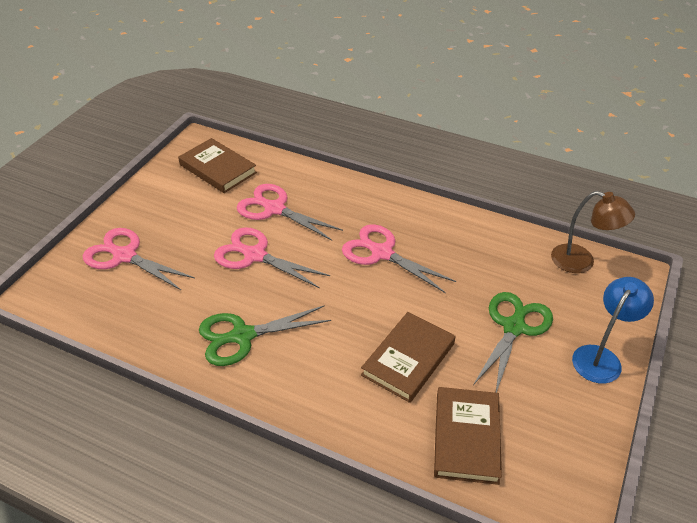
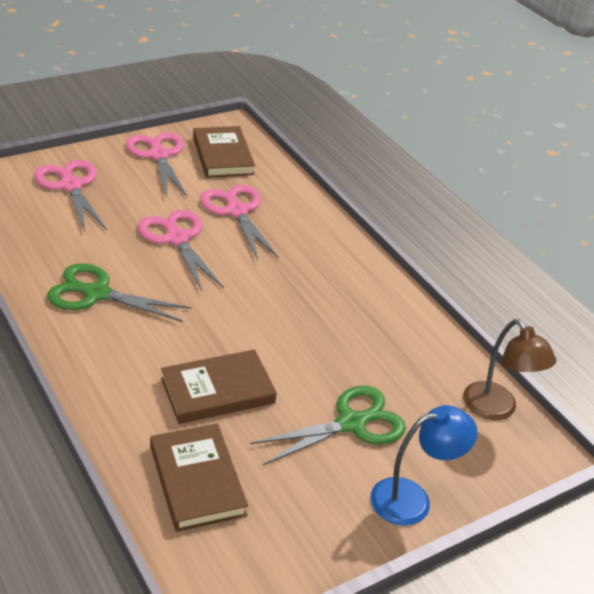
camera: 30 degrees right, 5 degrees down
pink scissors [342,224,456,293] -> pink scissors moved to [126,132,188,198]
brown book [434,387,502,485] -> brown book turned 60 degrees counterclockwise [150,423,248,532]

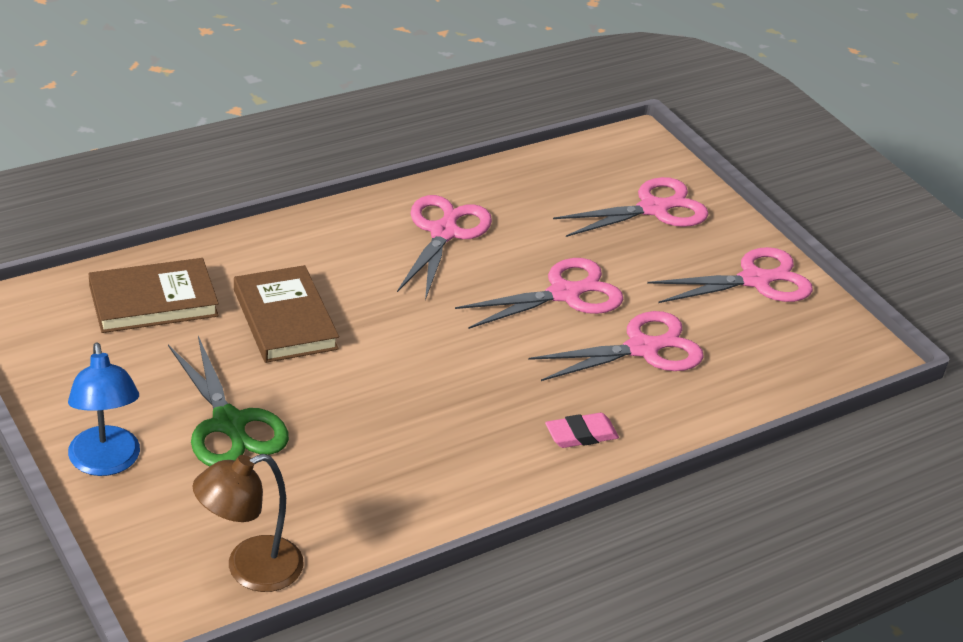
camera: 90 degrees right, 0 degrees up
green scissors [47,263,191,322] -> pink scissors [397,195,492,300]
brown book [193,126,255,178] -> none
none -> pink eraser [545,413,619,448]

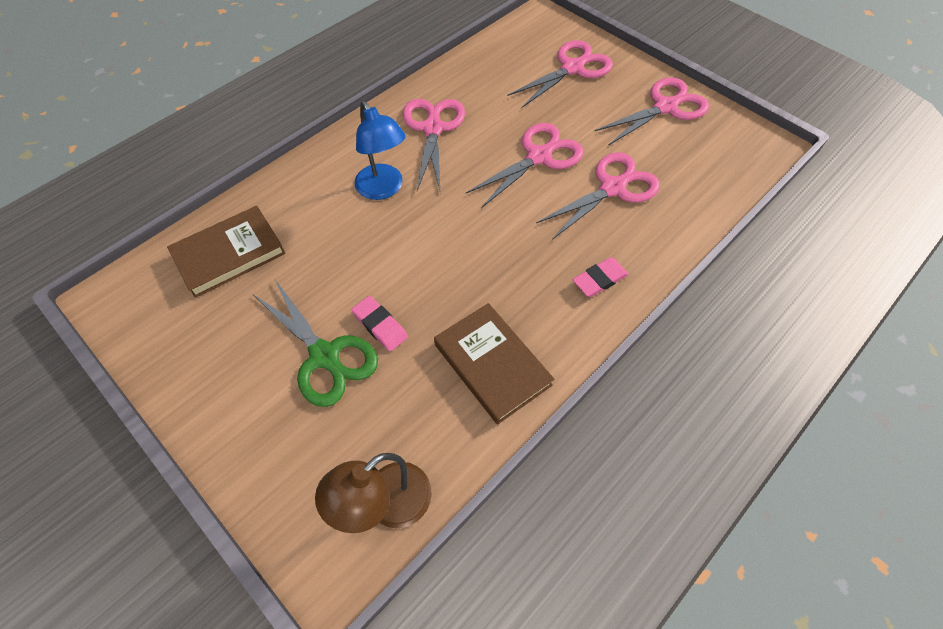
camera: 10 degrees left, 20 degrees up
blue lamp [68,342,140,476] -> blue lamp moved to [355,101,406,200]
brown book [234,265,339,363] -> brown book moved to [434,303,554,424]
none -> pink eraser [351,296,408,351]

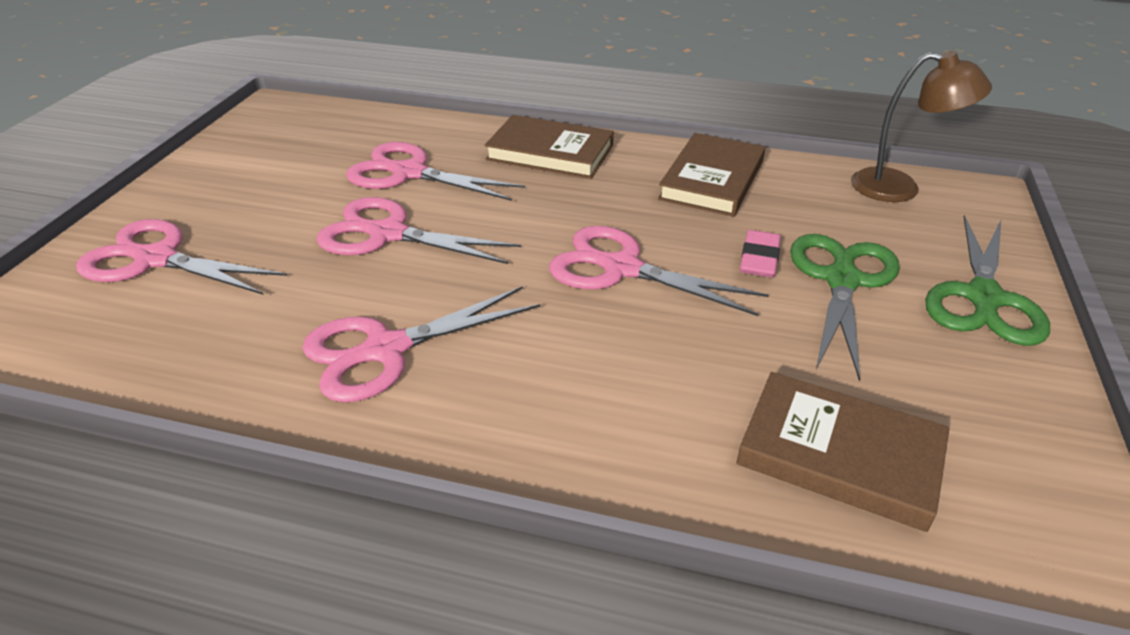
camera: 120 degrees left, 20 degrees down
blue lamp [355,101,406,200] -> none
pink eraser [572,257,629,297] -> brown book [485,115,614,179]
pink scissors [595,77,709,146] -> pink scissors moved to [549,226,768,316]
none -> green scissors [925,215,1050,346]

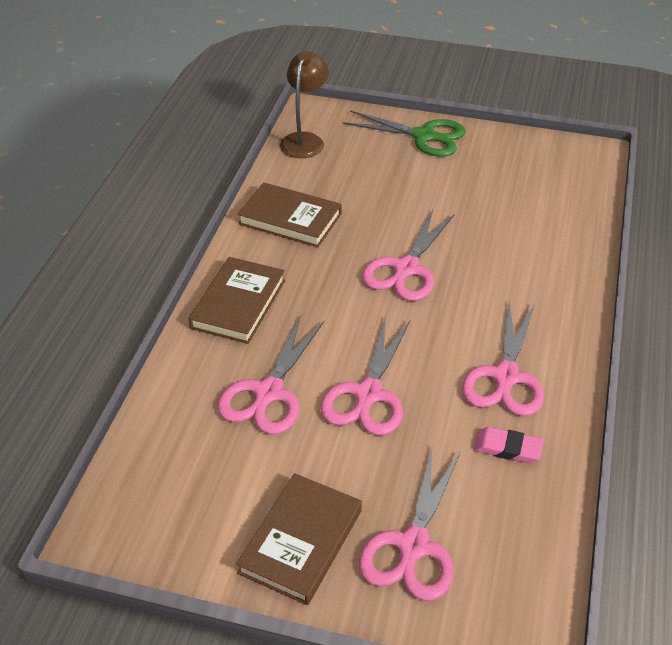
camera: 90 degrees left, 5 degrees up
pink scissors [302,286,540,402] -> pink scissors turned 45 degrees clockwise [462,301,544,416]
brown book [736,372,949,532] -> brown book moved to [236,473,362,605]
pink eraser [740,230,781,277] -> pink eraser moved to [474,427,544,463]
green scissors [790,234,900,382] -> none

